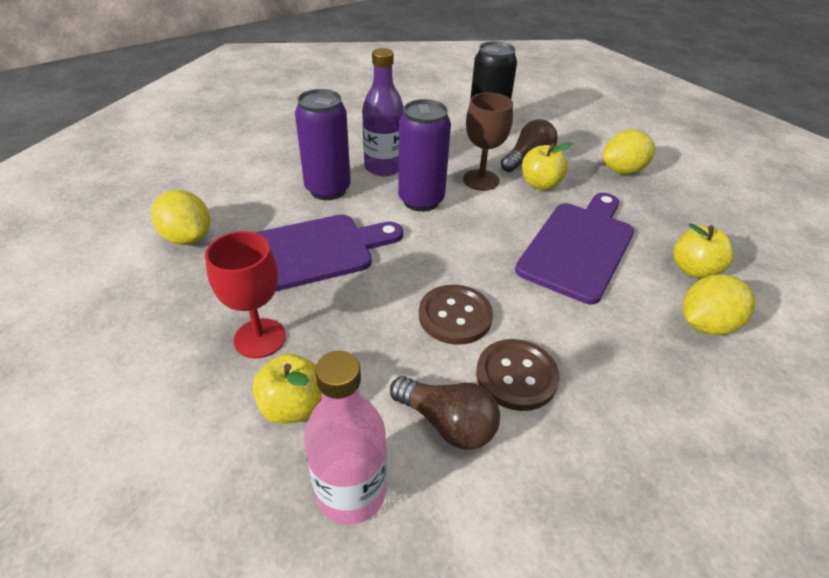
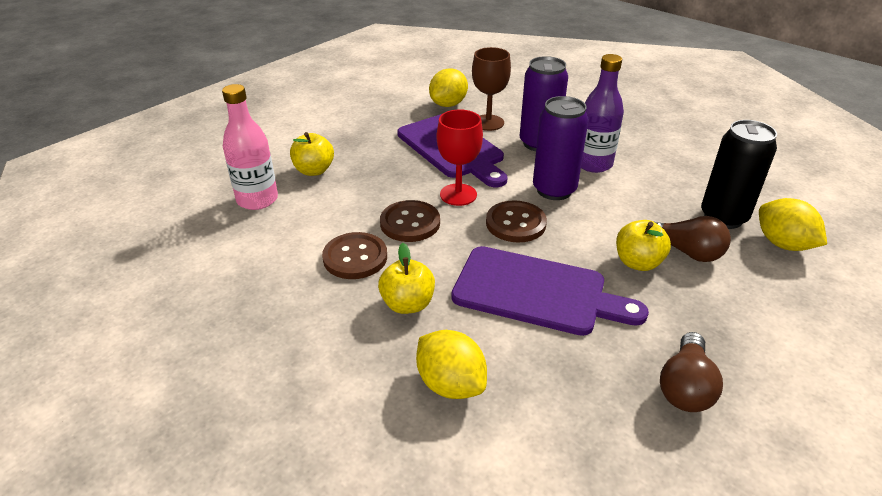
camera: 80 degrees right, 5 degrees down
red goblet [205,231,286,358] -> red goblet moved to [437,109,483,206]
brown light bulb [390,376,500,450] -> brown light bulb moved to [660,332,723,412]
brown goblet [463,92,513,191] -> brown goblet moved to [472,47,511,131]
yellow lemon [602,130,655,174] -> yellow lemon moved to [759,198,827,251]
yellow apple [673,224,734,278] -> yellow apple moved to [378,243,435,314]
none -> brown button [486,200,547,243]

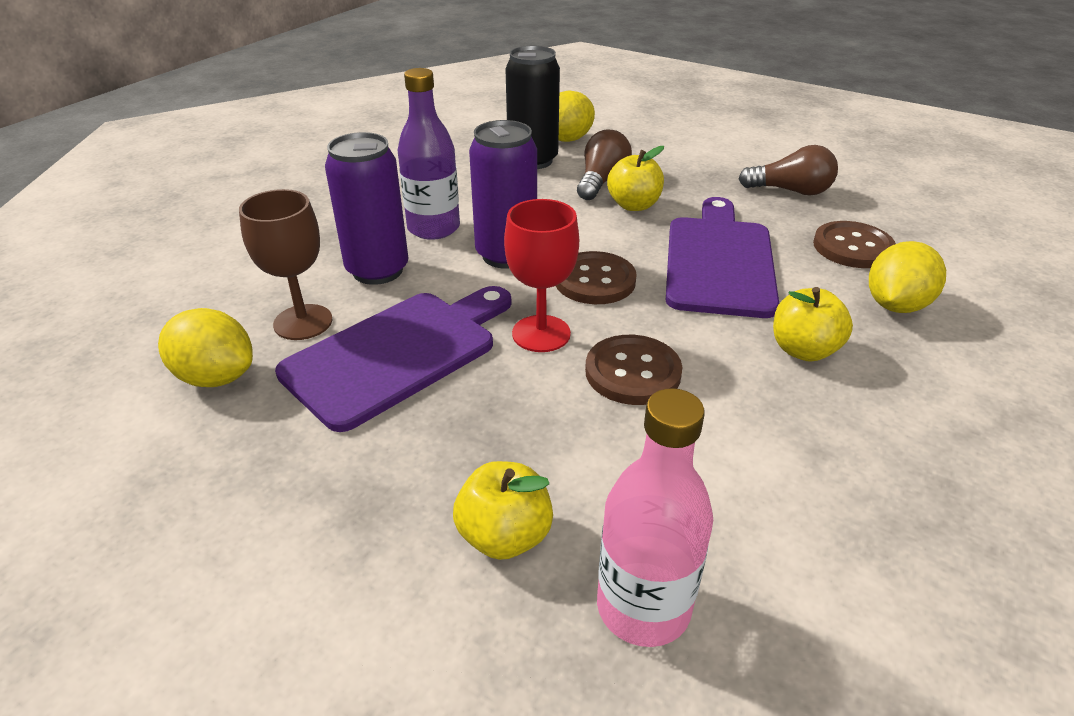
camera: 100 degrees left, 0 degrees up
brown button [322,232,387,279] -> brown button moved to [813,221,896,268]

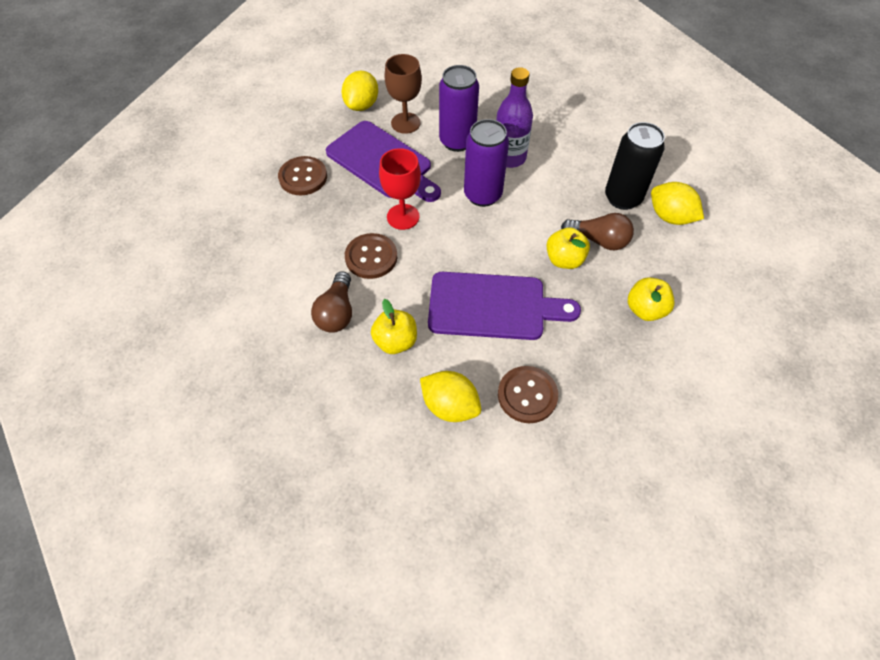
camera: 85 degrees right, 20 degrees up
yellow apple [453,461,553,560] -> yellow apple moved to [628,277,675,321]
brown button [556,251,637,304] -> brown button moved to [278,156,327,195]
pink bottle [597,388,713,647] -> none
brown light bulb [739,145,838,196] -> brown light bulb moved to [311,271,352,333]

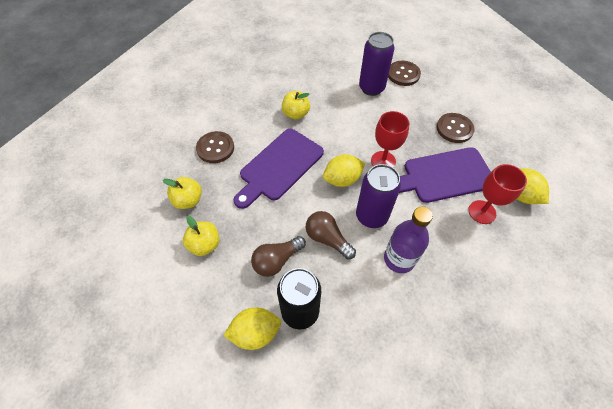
camera: 125 degrees right, 0 degrees up
brown light bulb [311,271,352,333] -> brown light bulb moved to [306,211,356,259]
brown button [345,233,397,279] -> brown button moved to [388,61,421,86]
brown goblet [384,54,422,134] -> red goblet [468,164,527,224]
yellow lemon [420,371,481,422] -> yellow lemon moved to [323,154,365,187]
purple can [439,65,479,152] -> purple can moved to [359,32,394,96]
yellow apple [546,227,590,269] -> yellow apple moved to [163,177,202,209]

